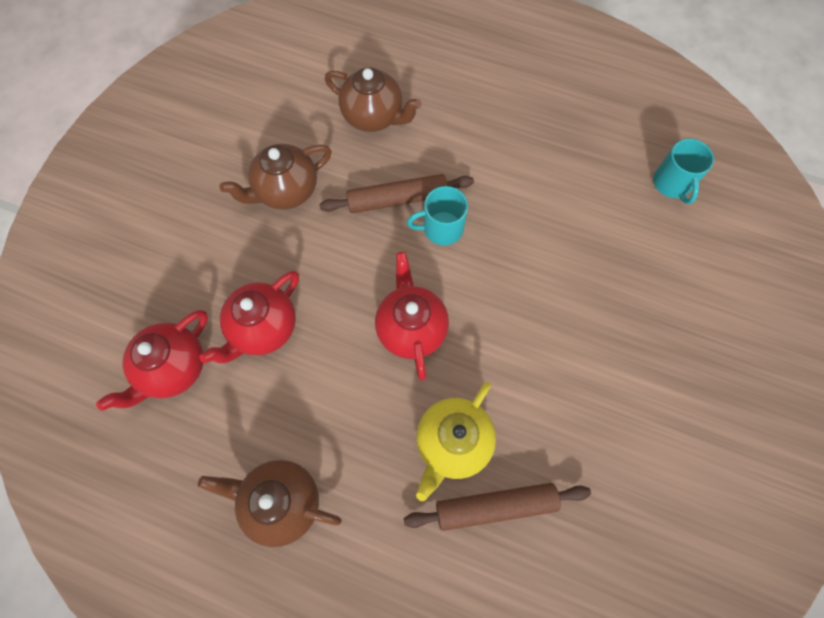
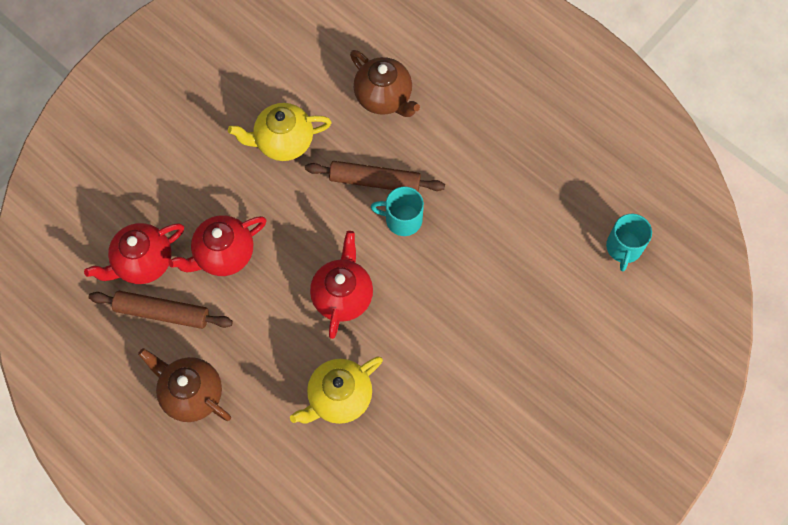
camera: 20 degrees right, 0 degrees up
brown teapot [219,144,332,209] -> yellow teapot [228,103,332,161]
brown rolling pin [404,483,591,531] -> brown rolling pin moved to [89,291,233,329]

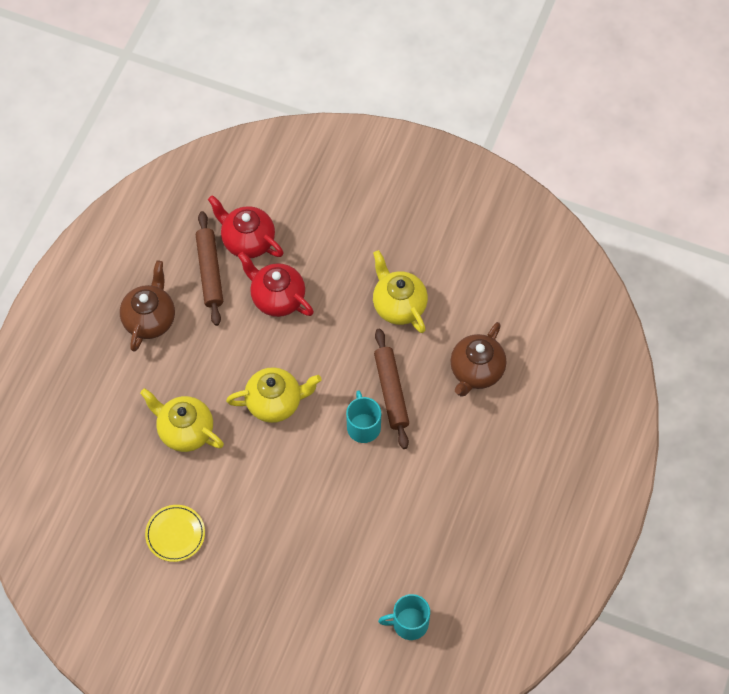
camera: 70 degrees right, 5 degrees down
red teapot [310,231,373,339] -> yellow teapot [226,367,322,423]
none -> yellow plate [145,505,205,562]

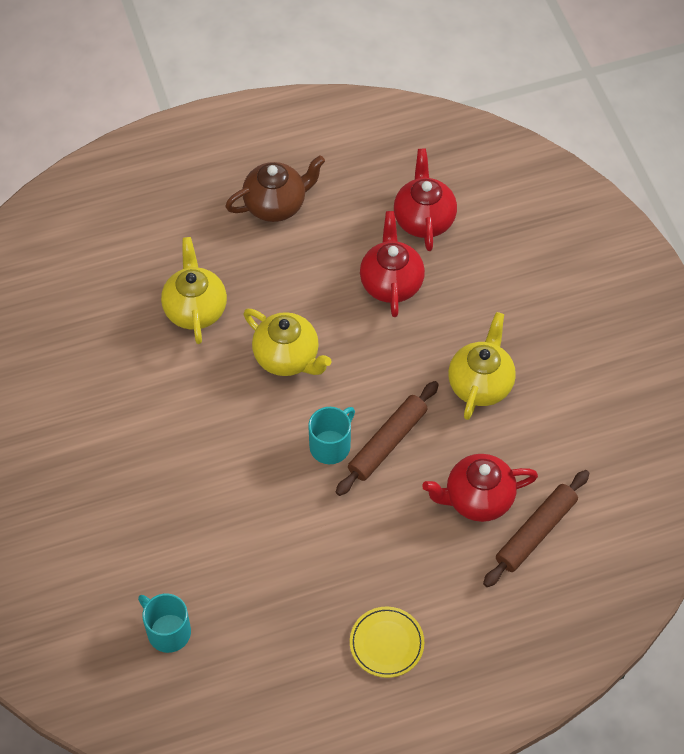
camera: 50 degrees right, 5 degrees down
yellow plate [145,505,205,562] -> yellow plate moved to [350,607,424,678]
brown rolling pin [196,211,223,326] -> brown rolling pin moved to [483,470,589,587]
brown teapot [450,322,506,397] -> red teapot [422,454,538,522]

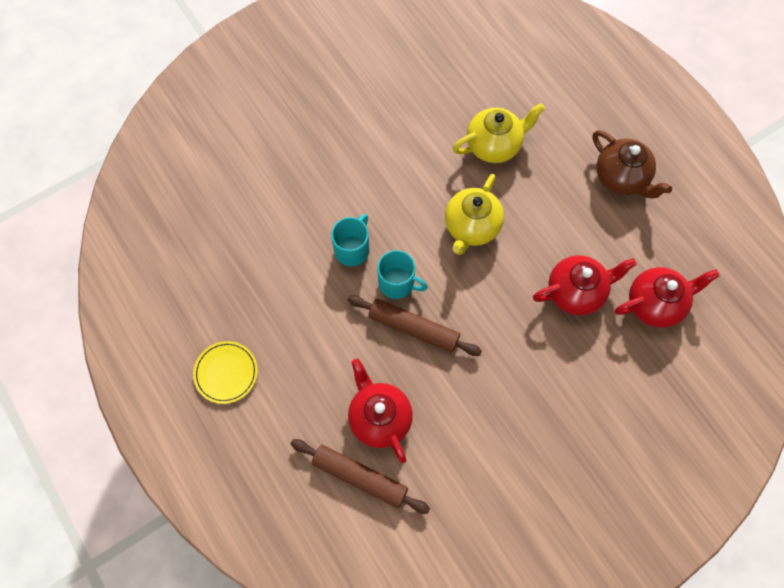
camera: 75 degrees right, 10 degrees up
turquoise mug [138,594,191,653] -> turquoise mug moved to [331,214,370,266]
yellow teapot [448,312,516,420] -> none

